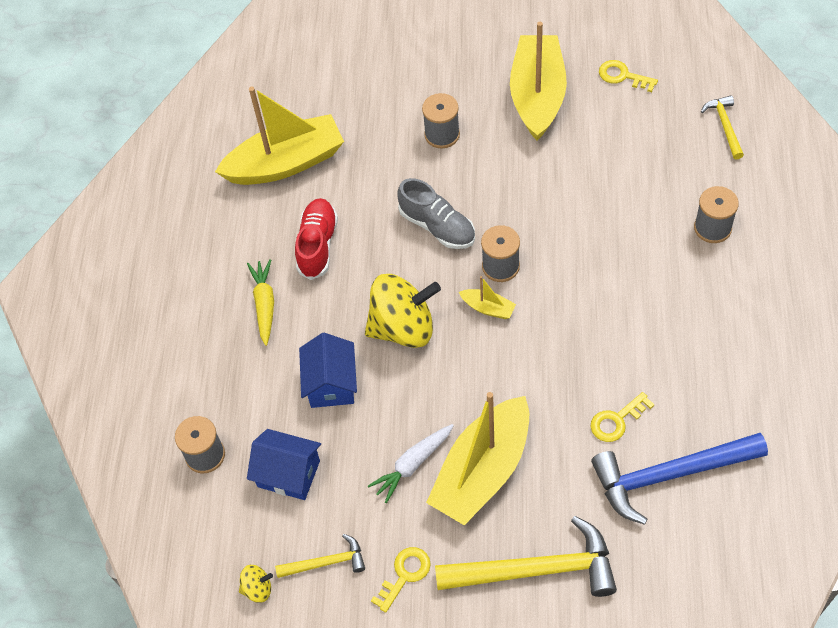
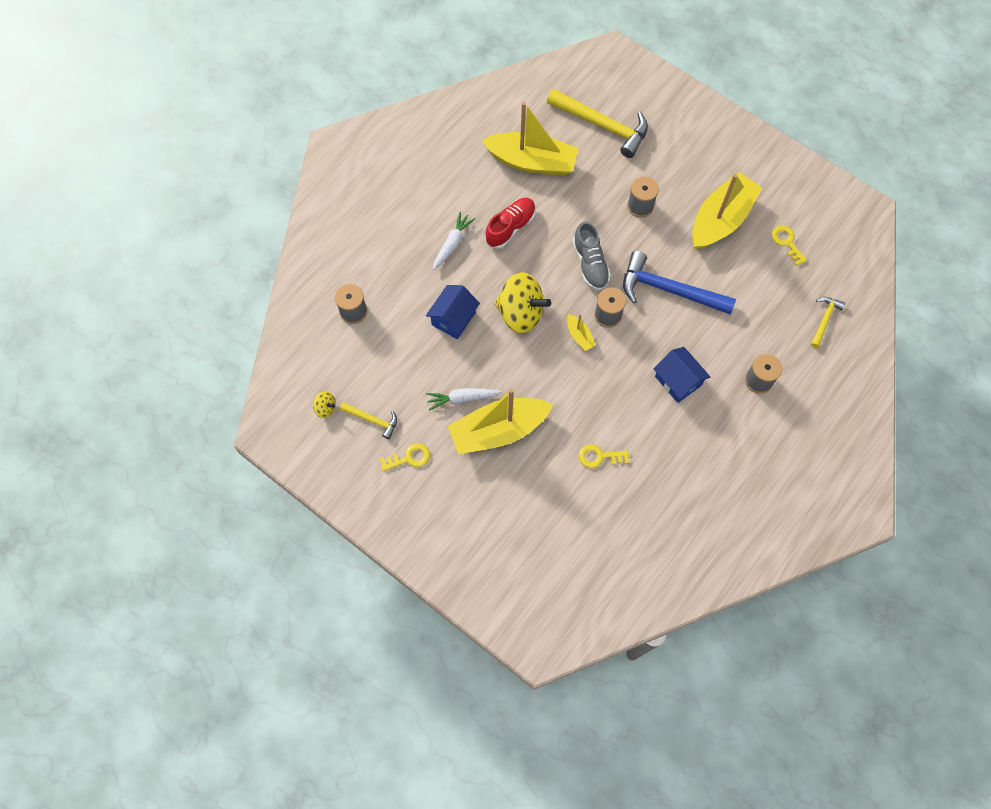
camera: 30 degrees right, 10 degrees up
yellow carrot [247,259,274,346] -> white carrot [433,211,475,270]
blue house [247,429,321,500] -> blue house moved to [654,347,710,403]
yellow hammer [435,516,617,597] -> yellow hammer moved to [547,89,648,158]
blue hammer [591,433,768,525] -> blue hammer moved to [623,251,736,314]

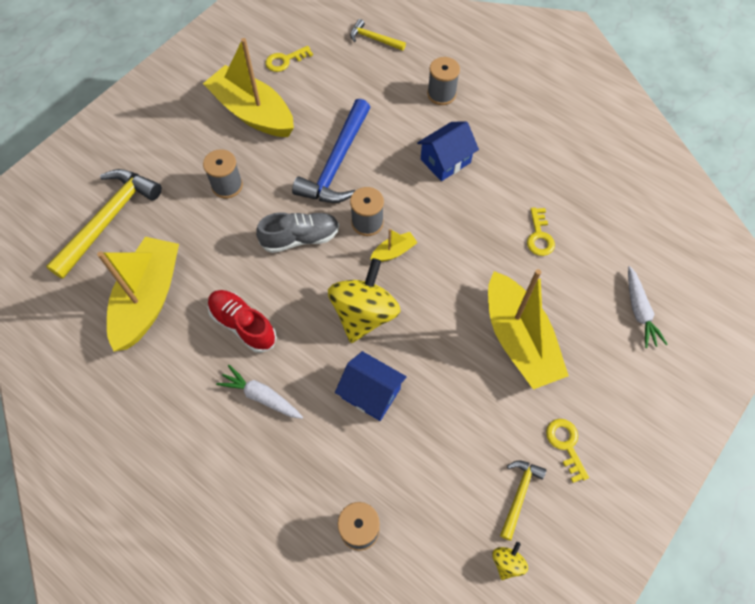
camera: 90 degrees left, 5 degrees down
white carrot [426,388,502,410] -> white carrot moved to [628,266,668,348]

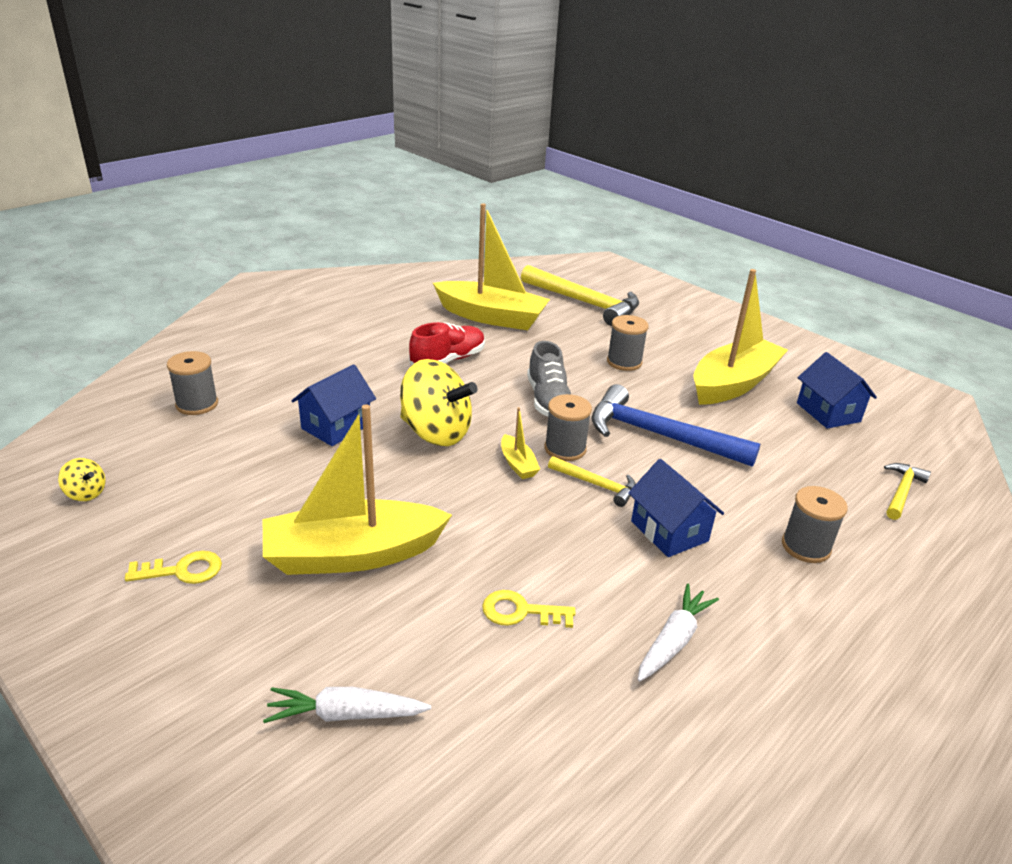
camera: 95 degrees right, 30 degrees down
white carrot [216,365,303,419] -> white carrot moved to [638,583,719,682]
yellow key [265,46,313,72] -> blue house [797,352,877,429]
yellow hammer [500,461,546,541] -> yellow hammer moved to [548,456,636,507]

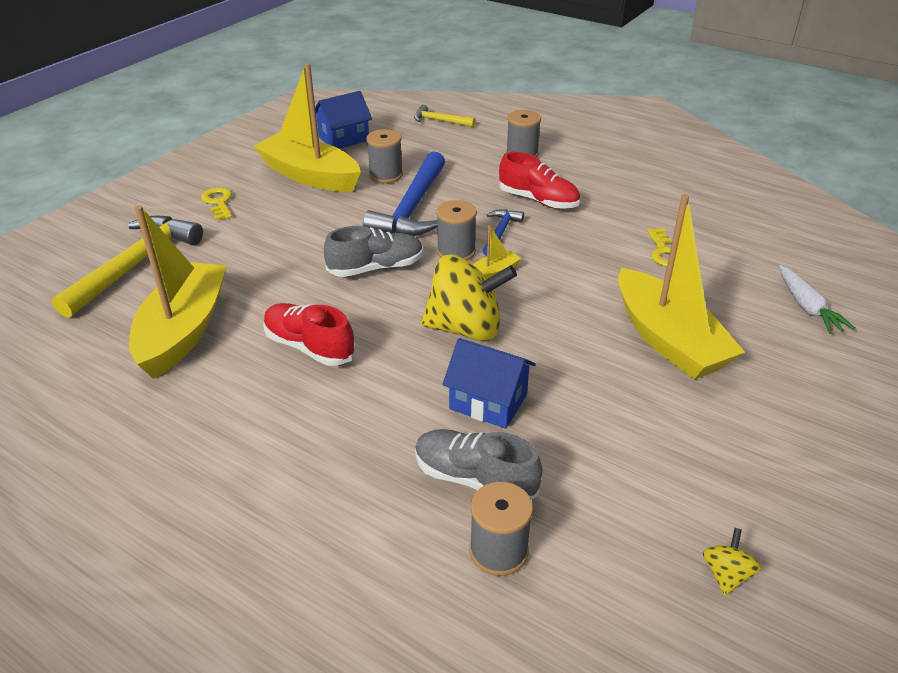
camera: 100 degrees left, 5 degrees up
yellow key [125,551,222,584] -> yellow key moved to [201,187,232,220]
yellow spinning top [400,359,478,446] -> yellow spinning top turned 75 degrees clockwise [421,255,517,341]
yellow hammer [548,456,636,507] -> blue hammer [483,209,524,256]
grey spool [607,315,649,371] -> grey spool moved to [366,129,403,183]
blue house [628,459,724,557] -> red shoe [499,152,580,209]
white carrot [638,583,719,682] -> none
none -> grey shoe [415,429,543,500]

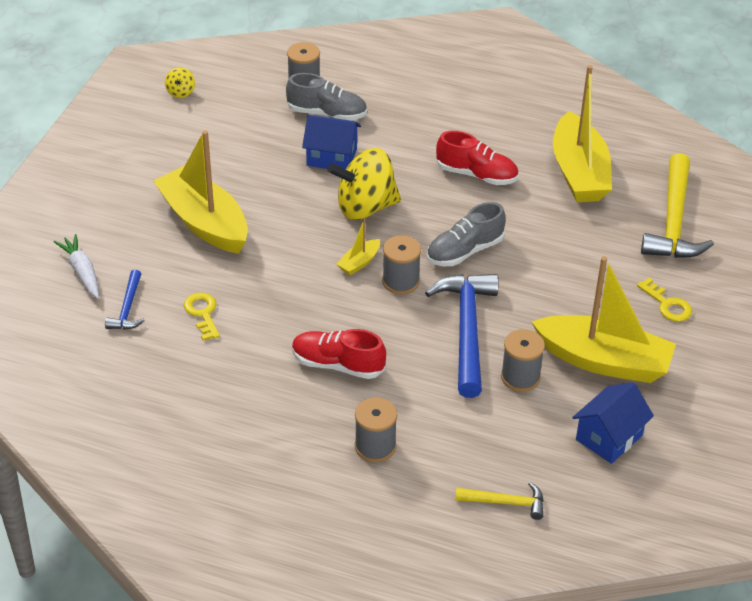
camera: 165 degrees right, 5 degrees up
blue hammer [483,209,524,256] -> blue hammer moved to [105,270,145,329]

